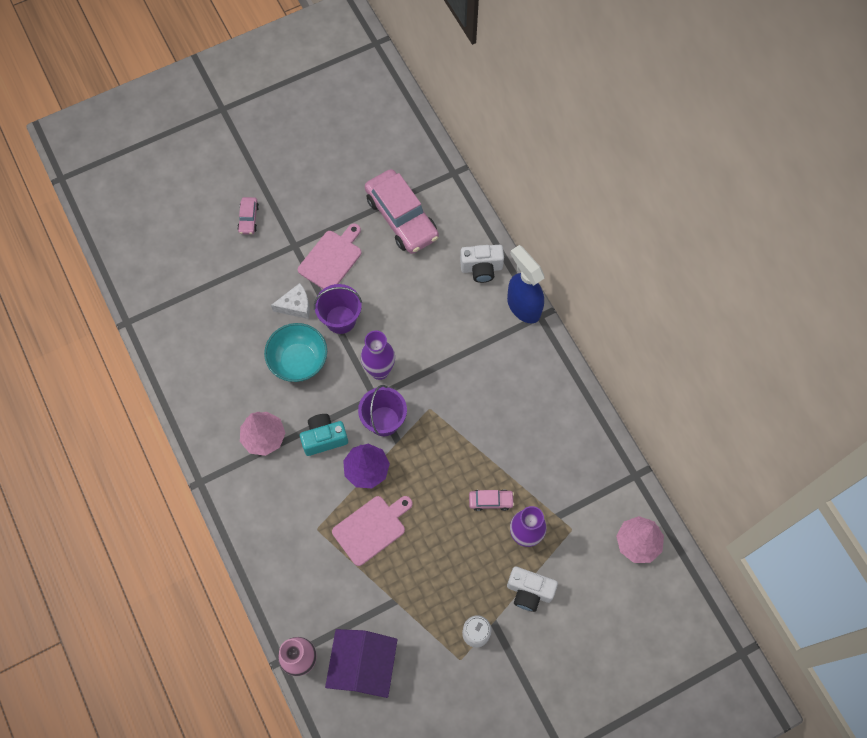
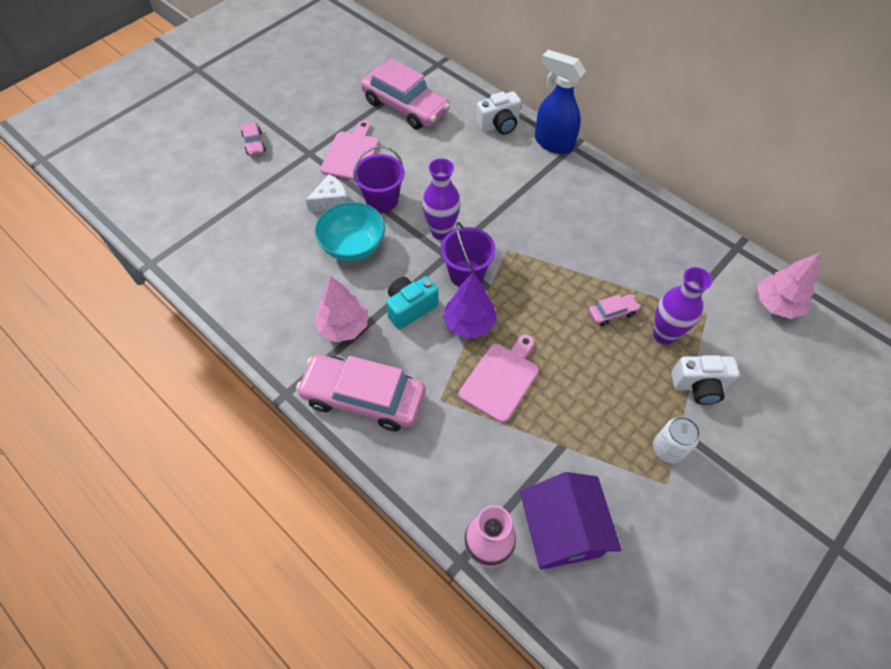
camera: 20 degrees left, 10 degrees down
none -> pink car [296,354,425,431]

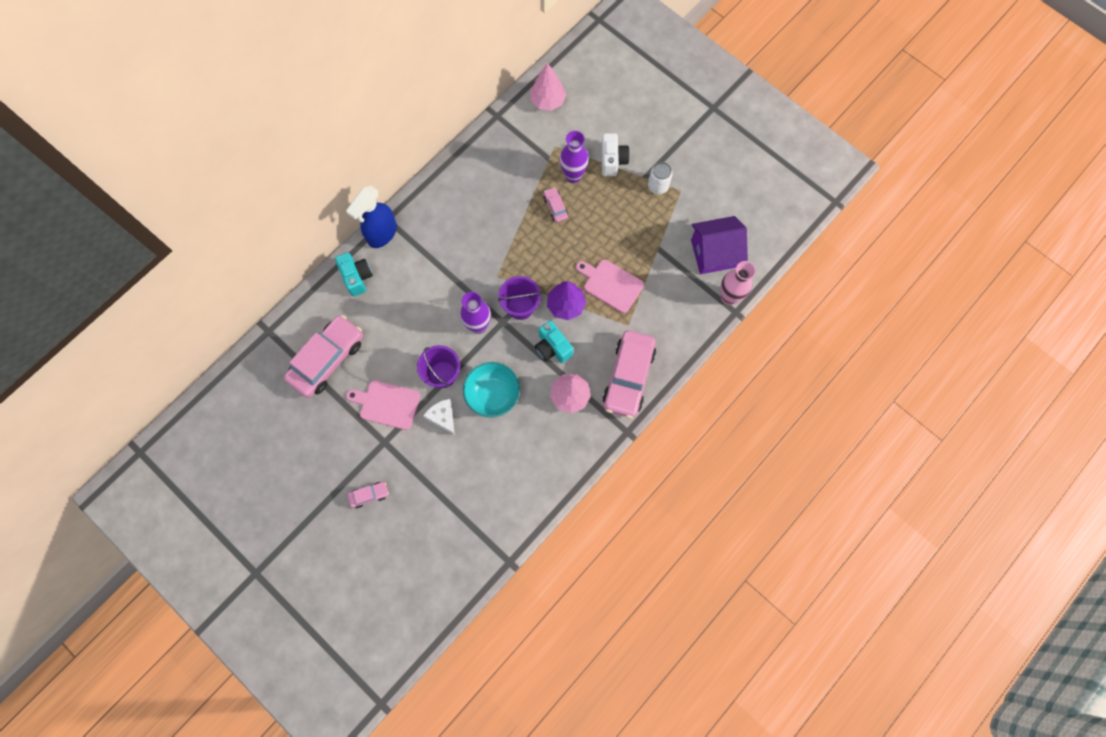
camera: 90 degrees left, 15 degrees up
white camera [476,91,521,135] -> turquoise camera [335,252,373,297]

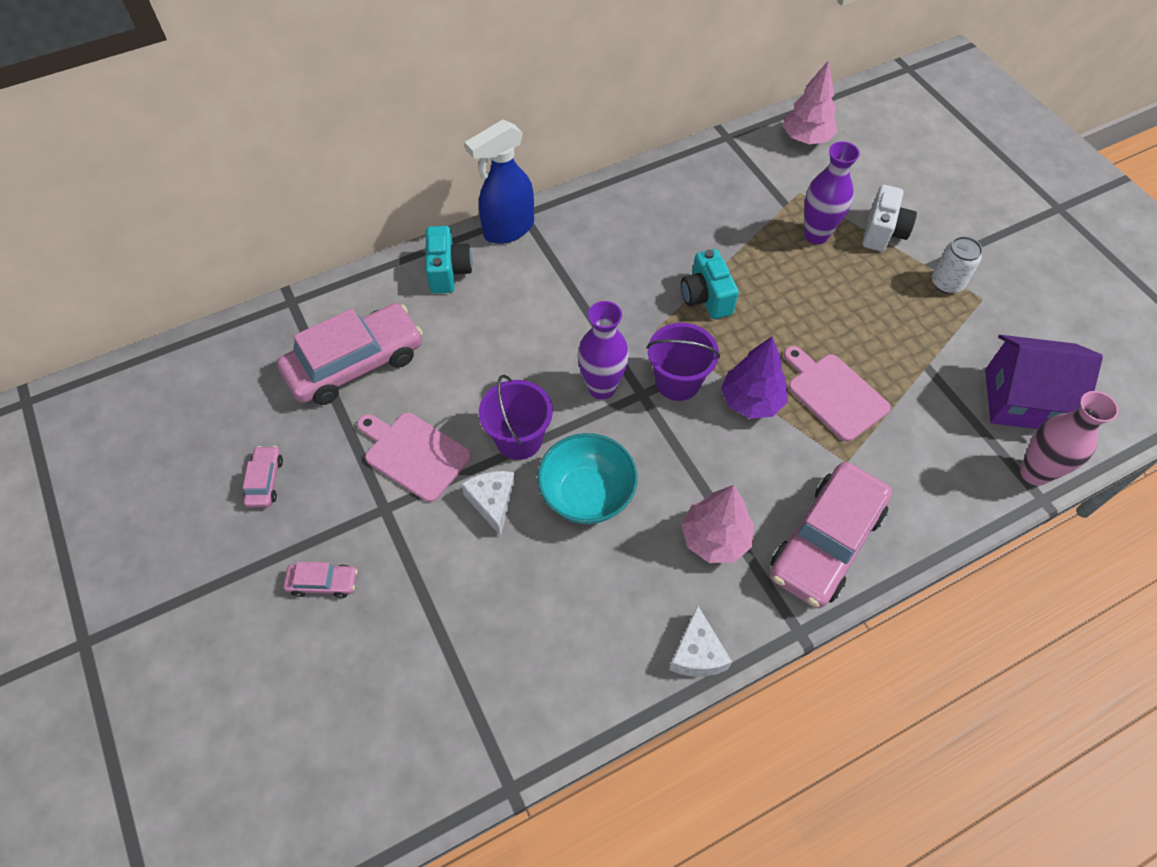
camera: 20 degrees right, 15 degrees down
turquoise camera [535,320,573,363] -> turquoise camera moved to [681,249,739,319]
pink car [544,187,568,223] -> pink car moved to [243,446,283,508]
none -> white cheese [669,605,732,677]

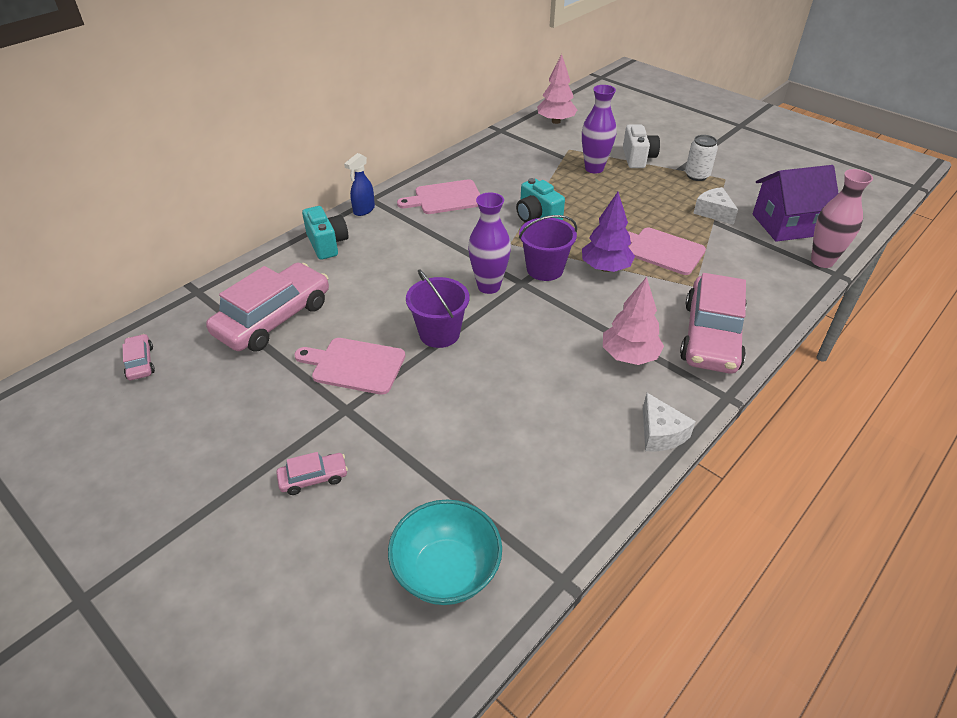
camera: 20 degrees left, 15 degrees down
pink car [243,446,283,508] -> pink car moved to [122,334,155,380]
white cheese [461,471,516,536] -> white cheese moved to [693,187,738,225]
blue spray bottle [465,119,534,244] -> blue spray bottle [344,153,375,216], size x0.57
turquoise bowl [537,433,638,524] -> turquoise bowl moved to [388,499,502,605]
none -> pink cutting board [397,179,480,214]

